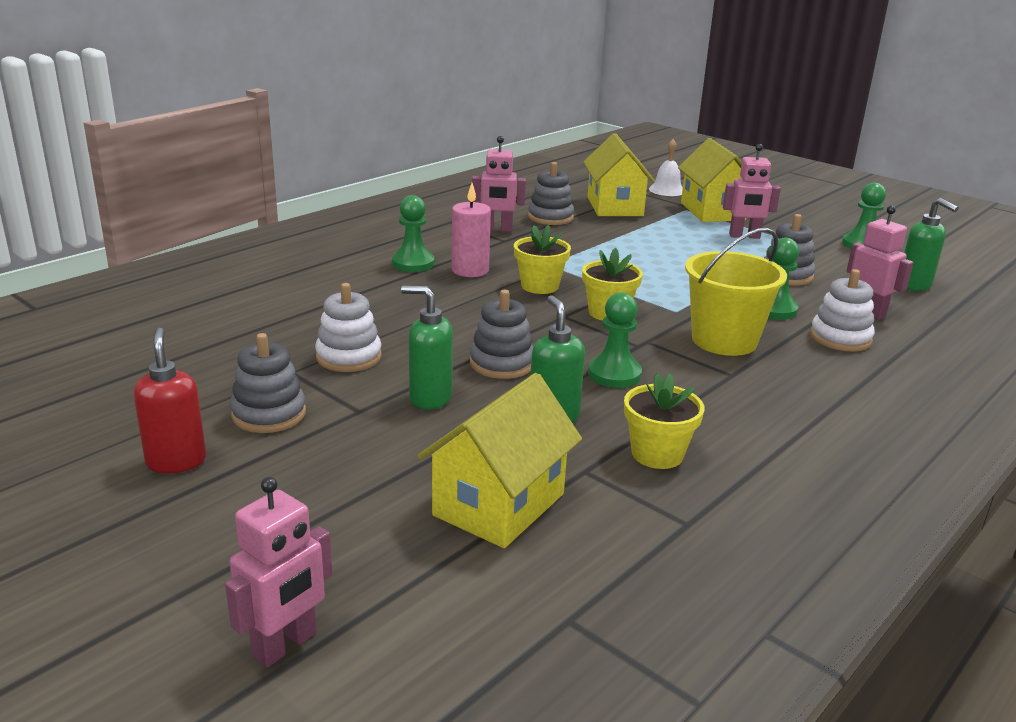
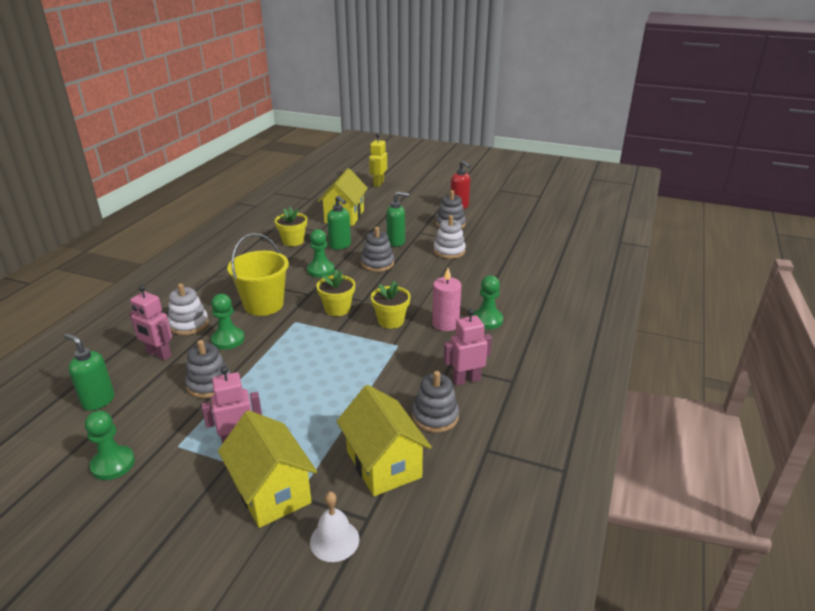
camera: 160 degrees right, 5 degrees up
pink robot [225,477,332,667] -> yellow robot [369,133,387,187]

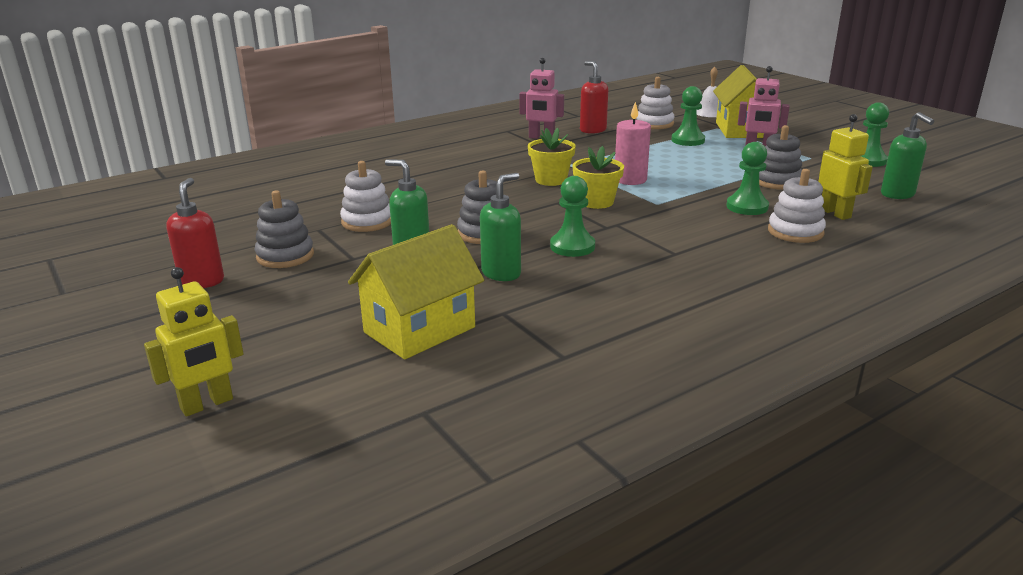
camera: 145 degrees left, 5 degrees down
pink robot [129,285,172,361] -> yellow robot [818,114,873,220]
yellow bucket [227,233,289,316] -> none
yellow flower pot [275,207,307,246] -> none
green soap dispenser [327,195,351,250] -> green soap dispenser turned 45 degrees clockwise [480,173,521,281]
yellow house [337,385,432,496] -> white stacking toy [636,77,675,129]
grey stacking toy [412,371,459,433] -> red soap dispenser [580,61,608,134]
pink candle [432,268,461,331] -> pink candle moved to [615,102,651,185]
green pawn [472,275,503,329] -> green pawn moved to [671,86,705,146]

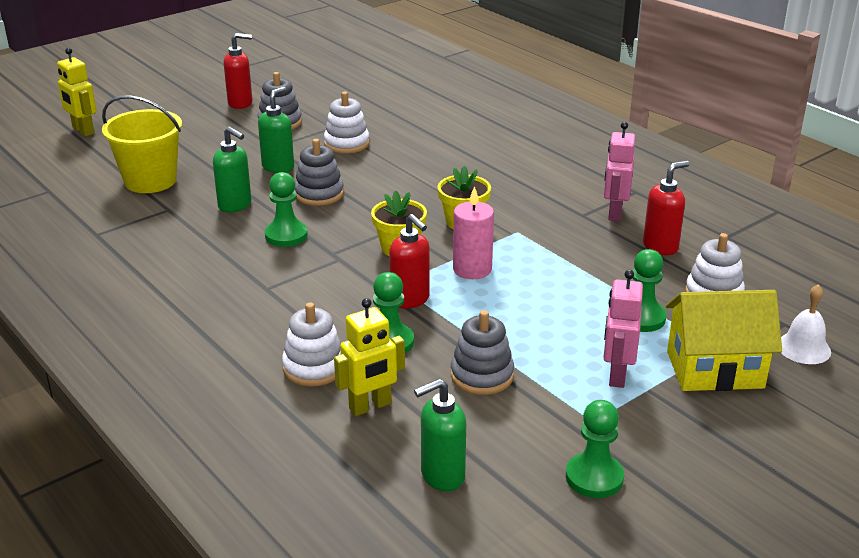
camera: 85 degrees right, 5 degrees up
yellow house [348,224,484,359] -> yellow bucket [102,95,182,193]
none -> red soap dispenser [389,214,430,309]

